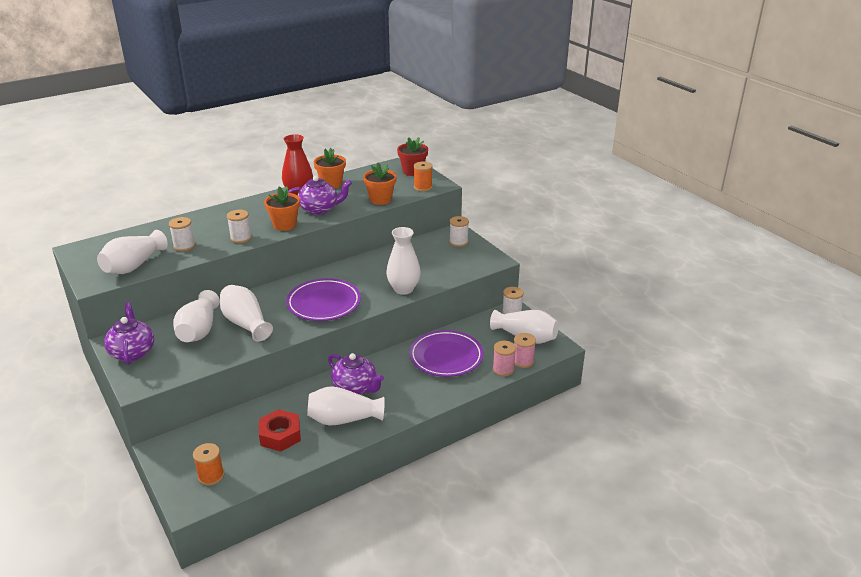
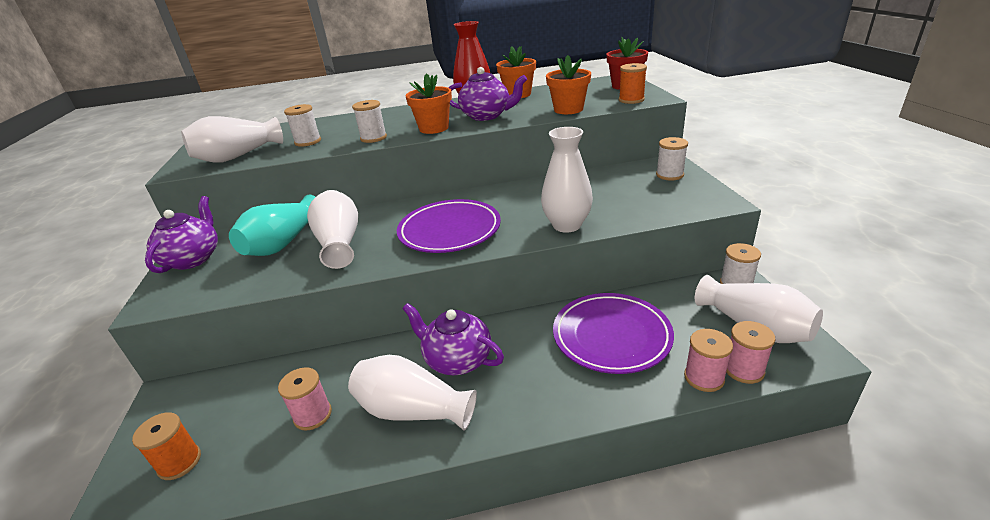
camera: 25 degrees right, 0 degrees up
white vase [173,290,220,342] -> turquoise vase [229,195,315,256]
red nut [259,409,301,451] -> pink spool [278,367,332,430]
purple teapot [328,353,384,395] -> purple teapot turned 150 degrees clockwise [402,303,504,375]

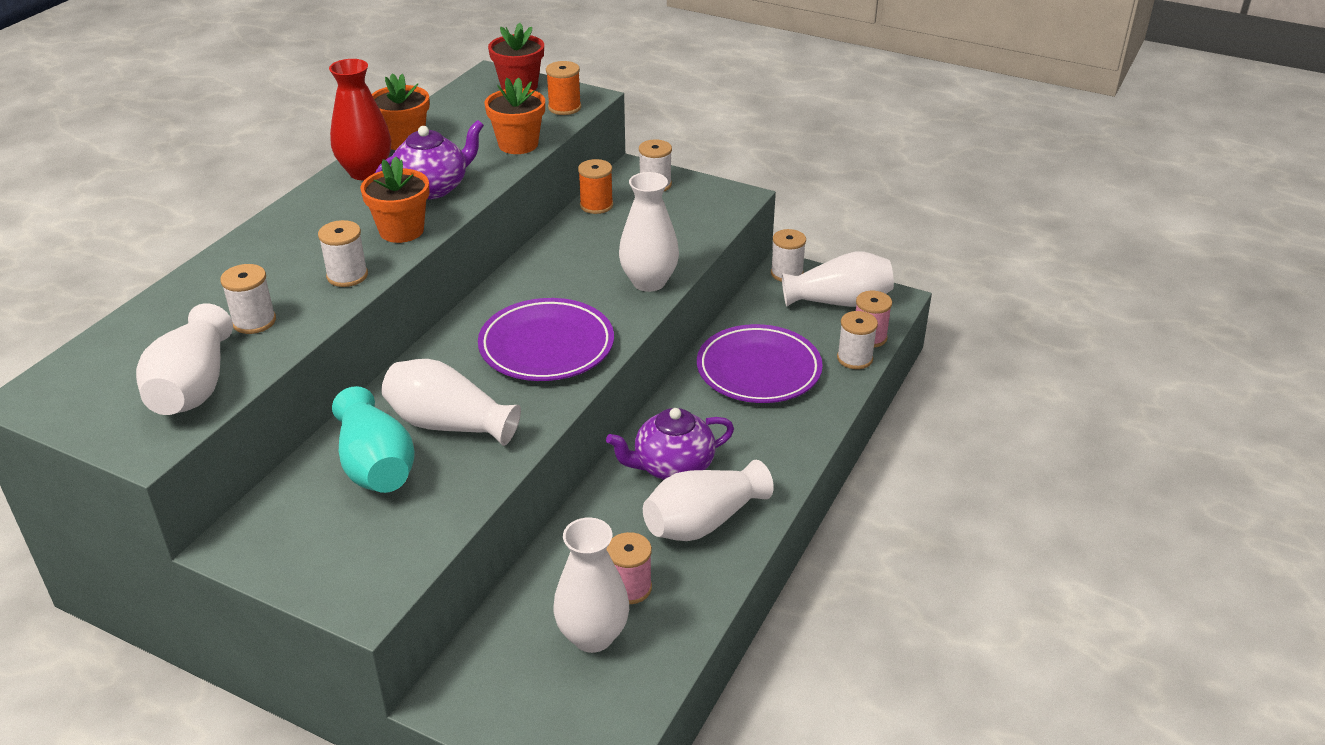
camera: 55 degrees left, 5 degrees up
orange spool [132,412,201,480] -> orange spool moved to [578,159,613,214]
purple teapot [145,196,218,273] -> none
pink spool [684,329,733,392] -> white spool [837,311,878,369]
none -> white vase [553,517,629,653]

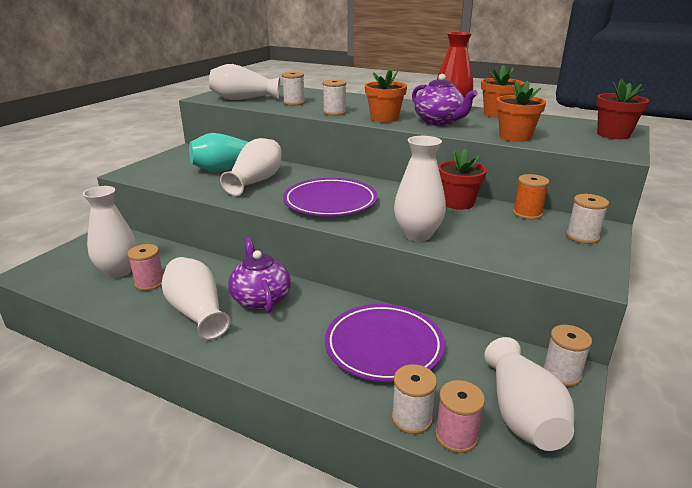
camera: 90 degrees right, 10 degrees down
orange spool [546,61,581,115] -> none
none -> red flower pot [438,149,487,210]

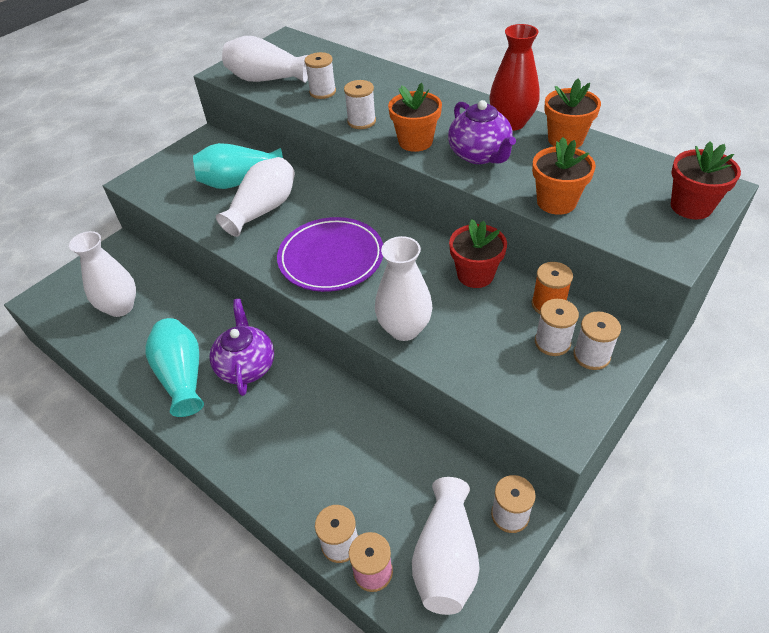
camera: 15 degrees right, 20 degrees up
pink spool [127,244,163,291] -> none
white vase [162,257,231,340] -> turquoise vase [145,318,204,417]
purple plate [325,304,445,382] -> none
none -> white spool [535,299,579,356]

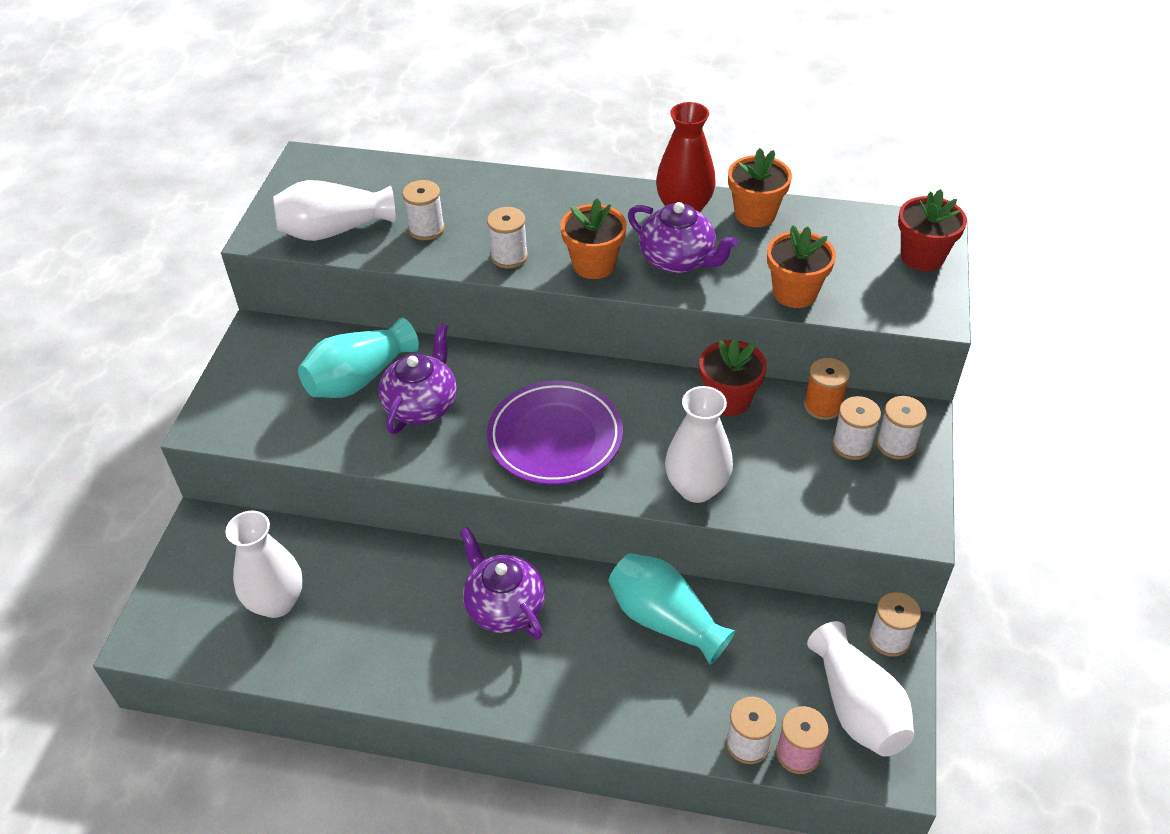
camera: 30 degrees left, 0 degrees up
turquoise vase [145,318,204,417] -> turquoise vase moved to [608,553,736,665]
white vase [216,157,295,237] -> purple teapot [378,324,457,434]

